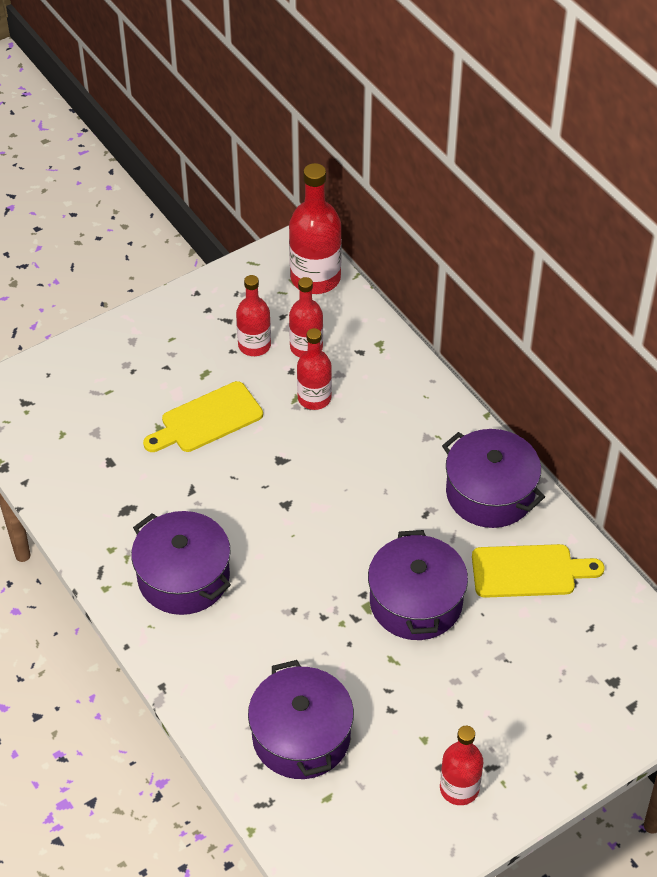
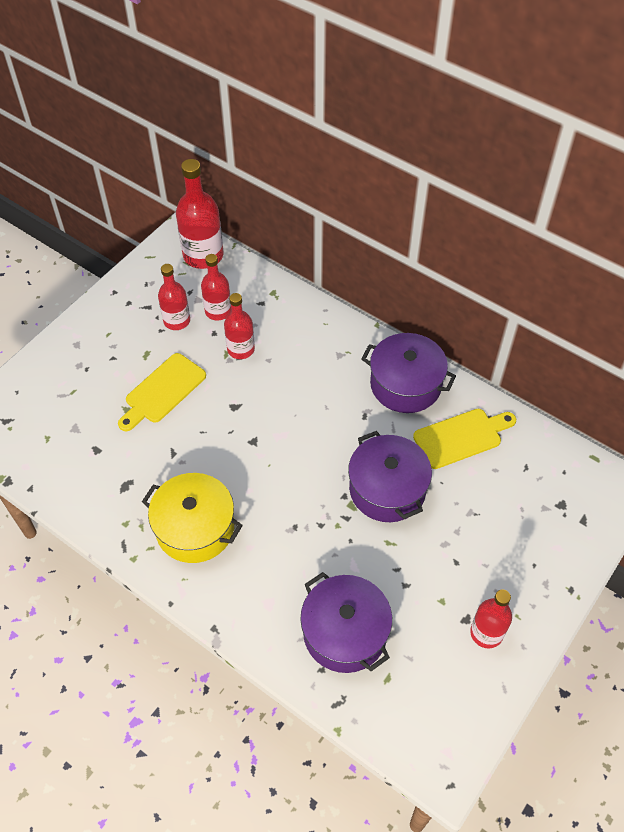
camera: 20 degrees left, 5 degrees up
purple pot [131,511,231,615] -> yellow pot [142,473,243,563]

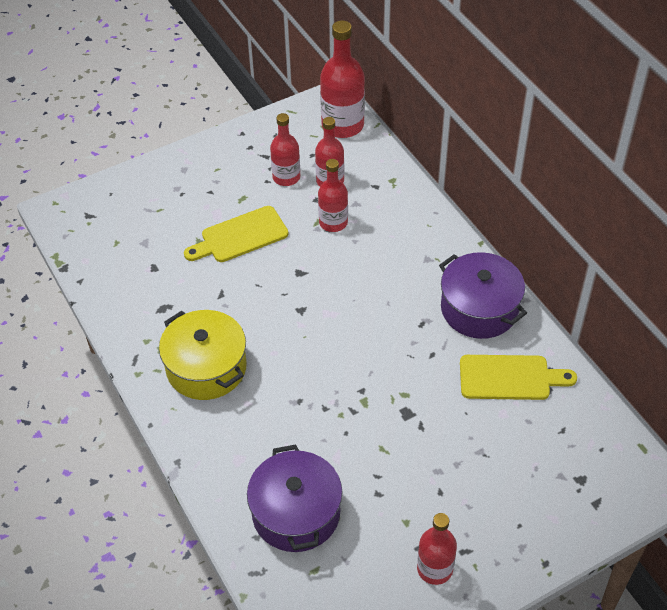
camera: 25 degrees right, 5 degrees down
purple pot [348,431,432,522] -> none

